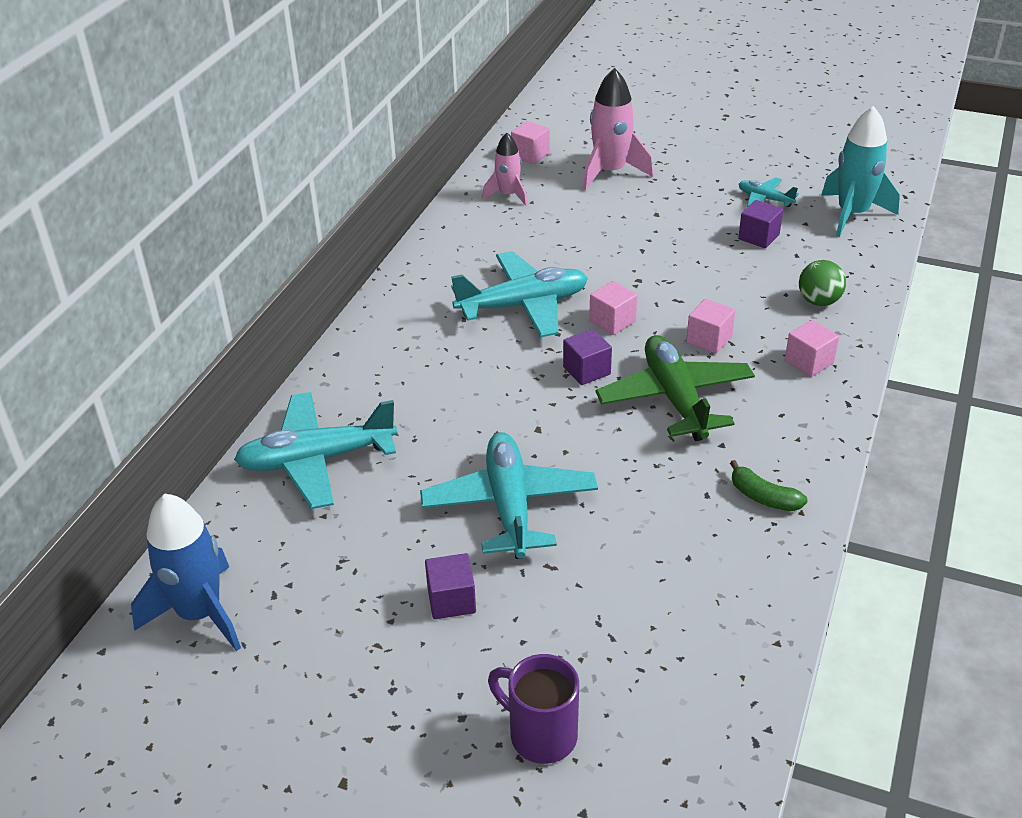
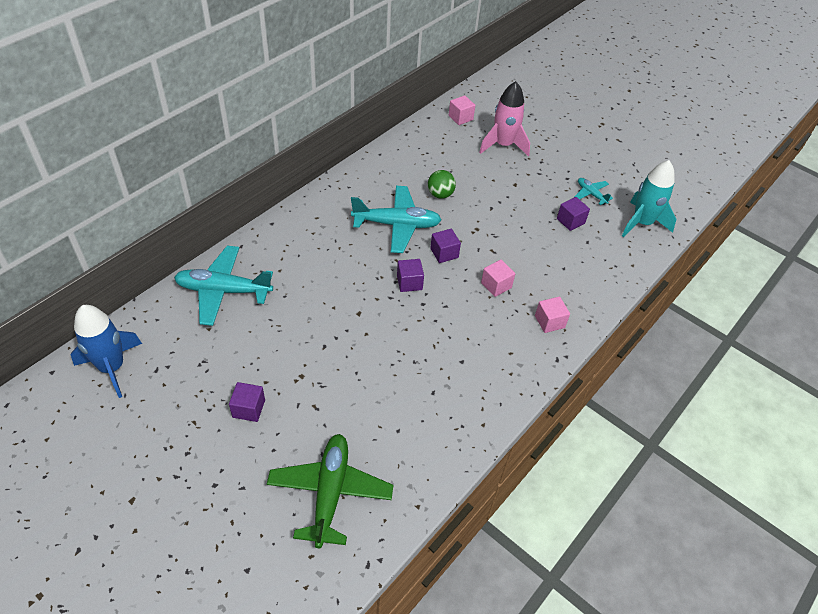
camera: 15 degrees right, 10 degrees up
turquoise plane [420,432,598,559] -> none
pink rocket [482,133,527,206] -> none
purple mug [488,654,579,764] -> none
pink cube [589,281,637,335] -> purple cube [430,229,461,263]
green plane [595,335,755,441] -> green plane moved to [267,434,393,548]
green banana [730,460,808,511] -> none
green ball [799,260,846,306] -> green ball moved to [428,170,456,199]

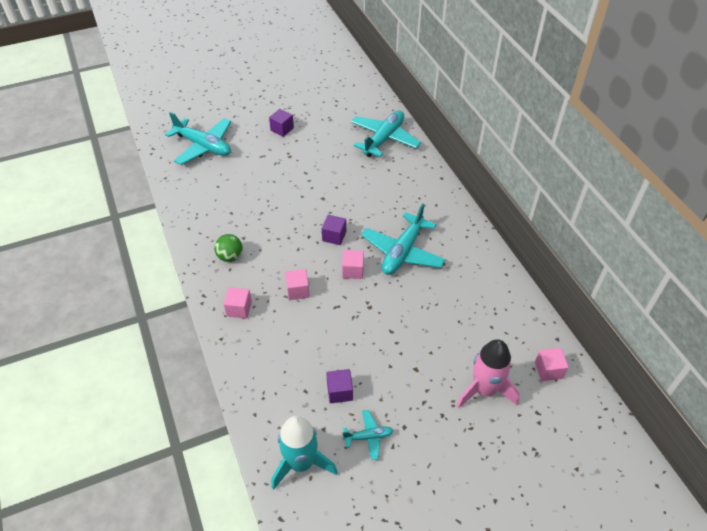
camera: 120 degrees right, 0 degrees up
blue rocket [71,305,142,398] -> none
green plane [267,434,393,548] -> turquoise plane [165,112,231,165]
green ball [428,170,456,199] -> green ball moved to [214,234,243,262]
purple cube [430,229,461,263] -> pink cube [342,250,364,279]

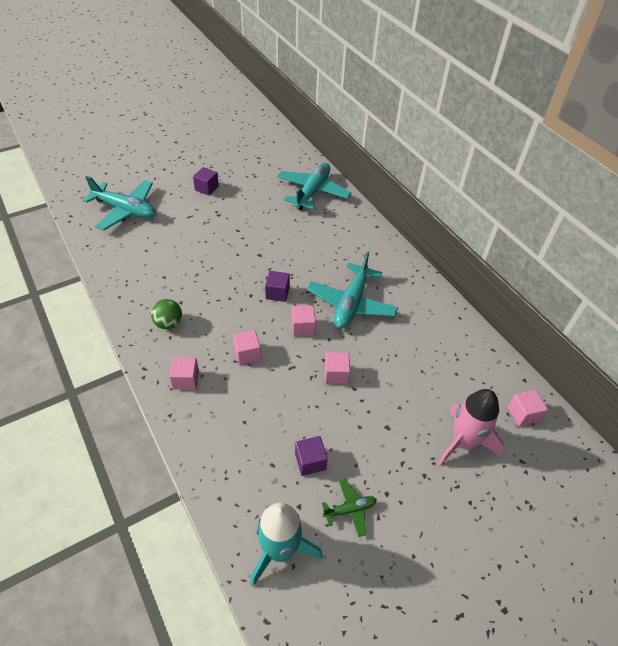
camera: 10 degrees left, 0 degrees up
turquoise plane [342,410,393,460] -> green plane [322,479,377,537]
none -> pink cube [324,352,350,384]

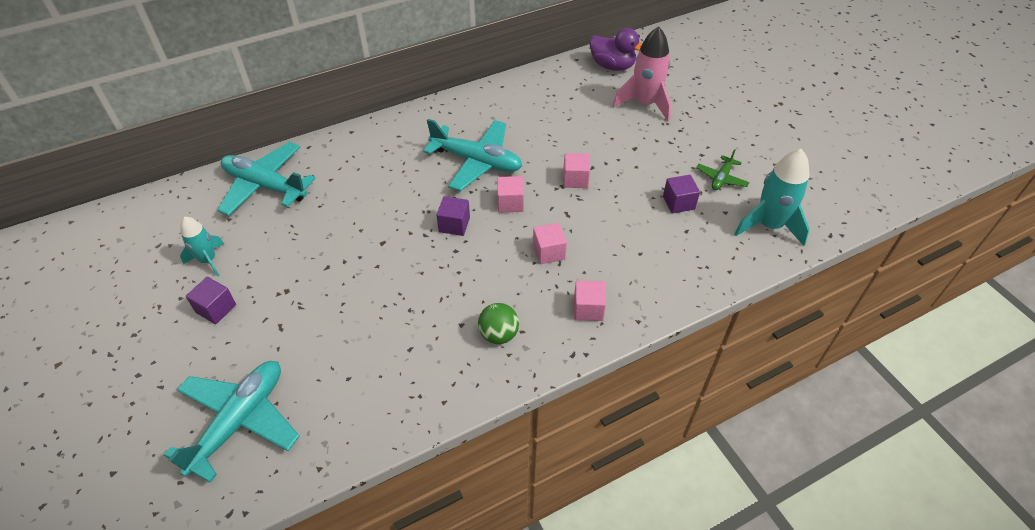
camera: 85 degrees left, 0 degrees up
green plane [322,479,377,537] -> green plane turned 135 degrees counterclockwise [696,149,750,190]
pink cube [508,390,548,426] -> purple duck [589,28,642,71]
none -> turquoise rocket [180,217,224,276]

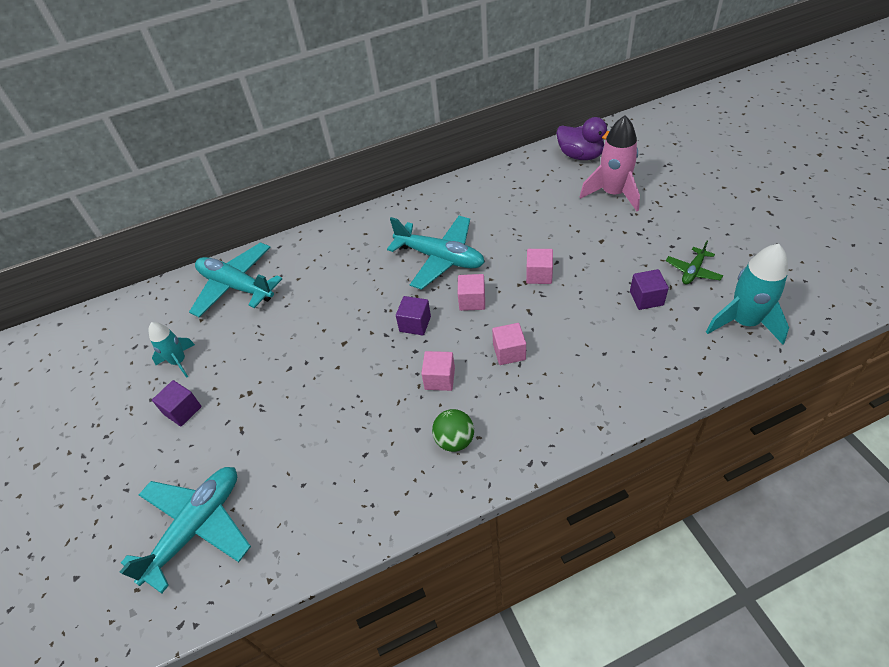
camera: 10 degrees right, 0 degrees up
pink cube [574,281,606,321] -> pink cube moved to [421,351,455,391]

